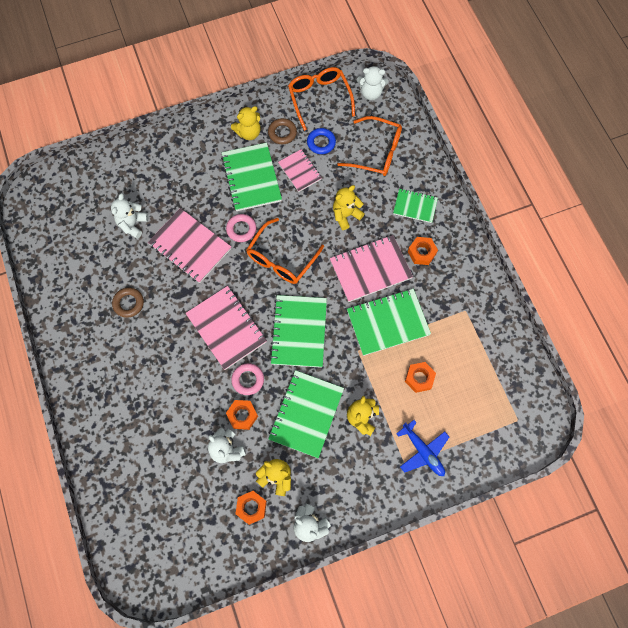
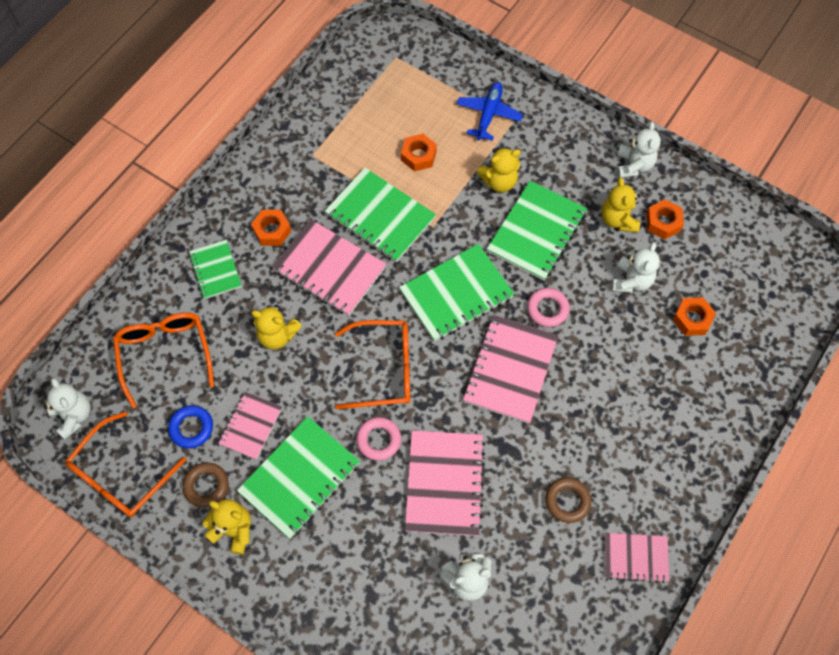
camera: 125 degrees left, 5 degrees down
orange nut [226,400,258,430] -> orange nut moved to [673,298,716,336]
green notebook [268,370,344,458] -> green notebook turned 45 degrees counterclockwise [487,180,587,281]
none -> pink notebook [605,533,669,583]

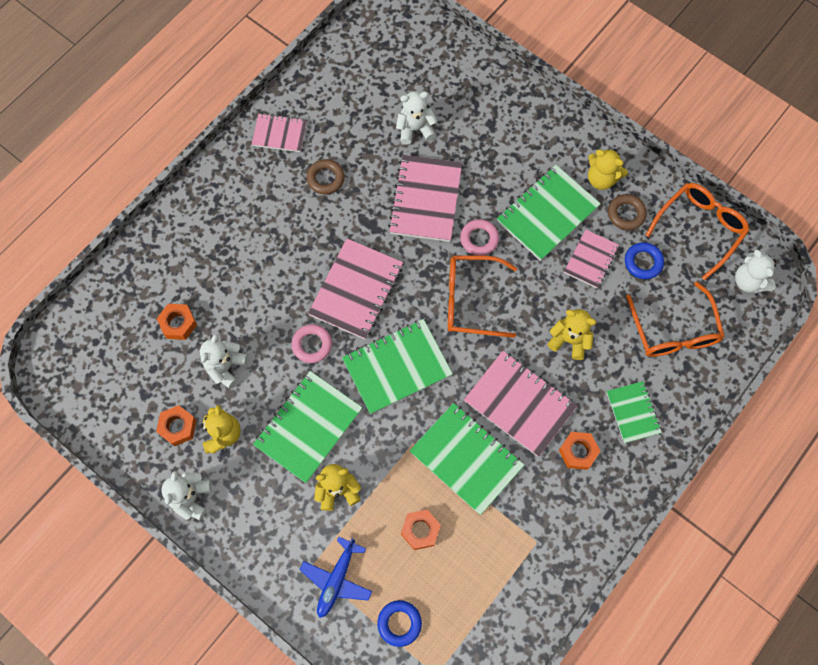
camera: 175 degrees left, 5 degrees up
none -> blue ring [377,600,422,647]

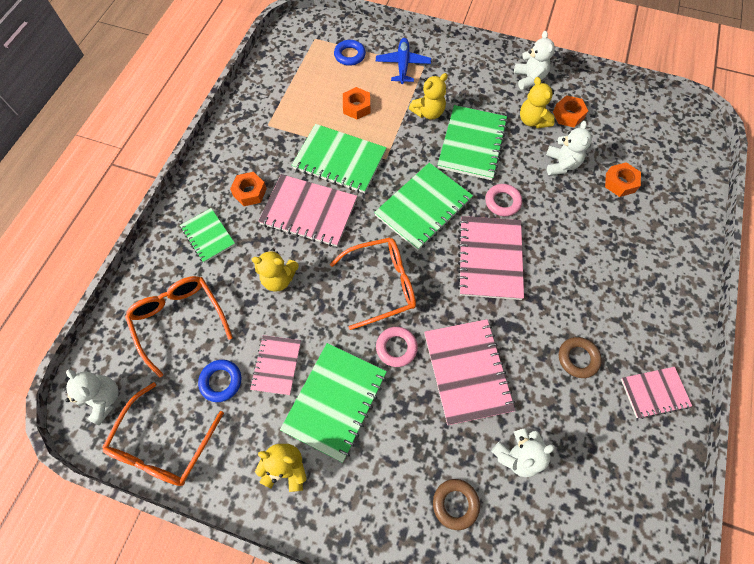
camera: 160 degrees right, 5 degrees down
brown ring [608,194,647,230] -> brown ring moved to [433,479,480,530]

